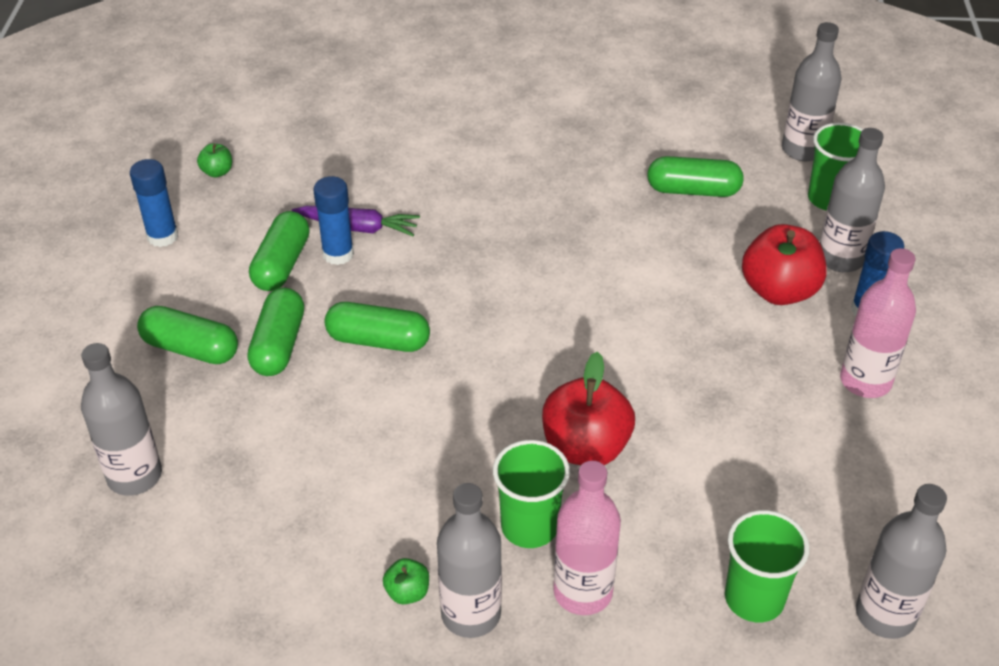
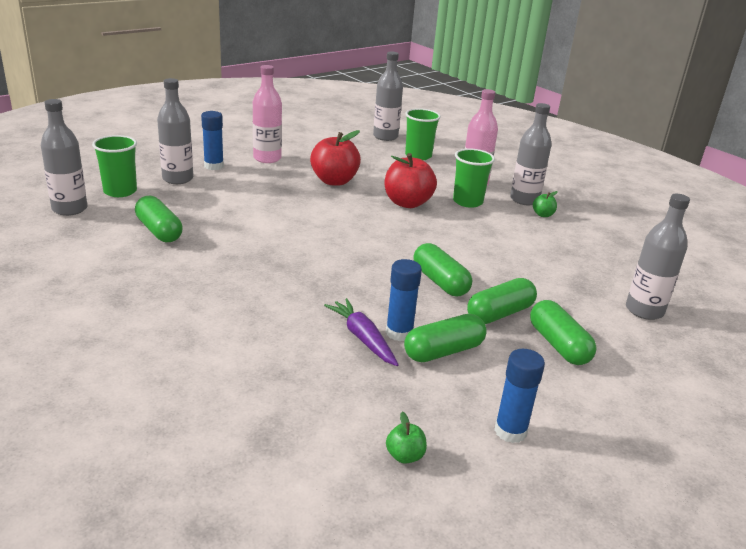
camera: 135 degrees left, 15 degrees down
red apple [742,224,827,305] -> red apple moved to [310,130,361,186]

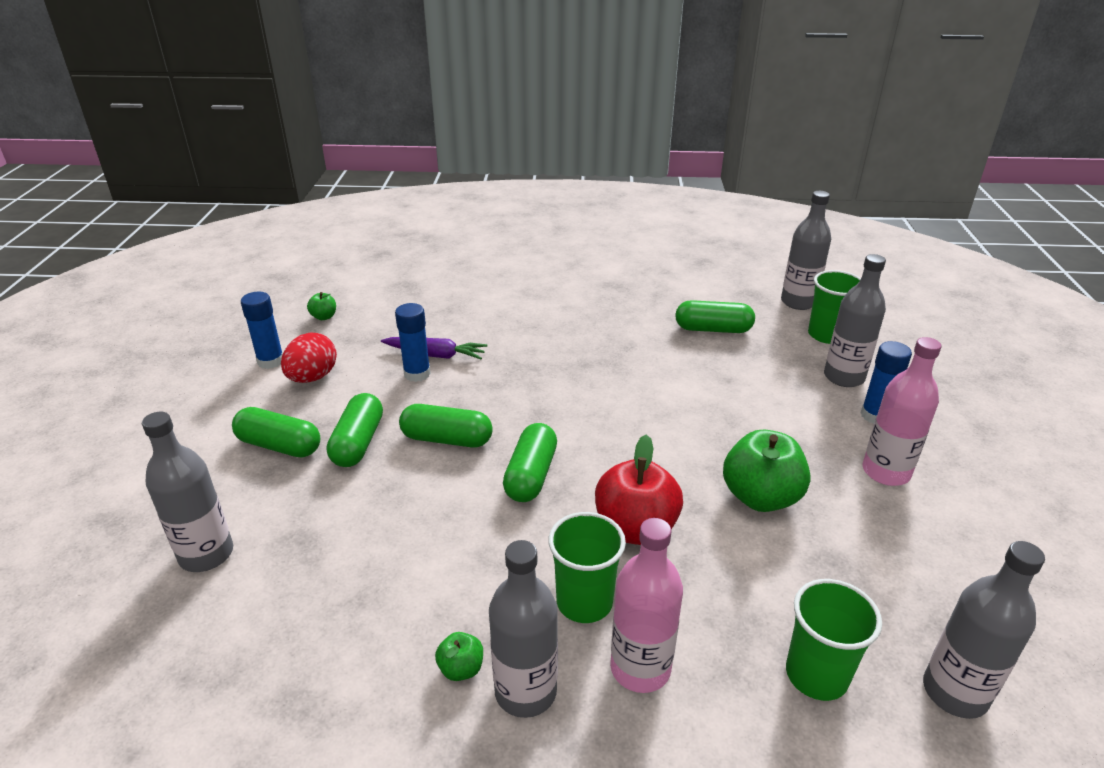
camera: 135 degrees right, 5 degrees up
red apple [310,130,361,186] -> green apple [723,430,811,512]
green capsule [404,314,487,362] -> green capsule moved to [503,423,557,502]
none -> red egg [281,332,337,383]

